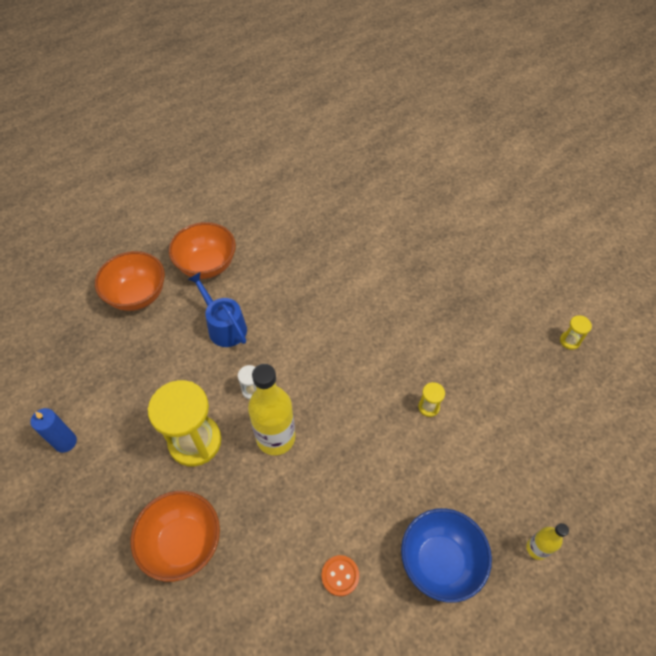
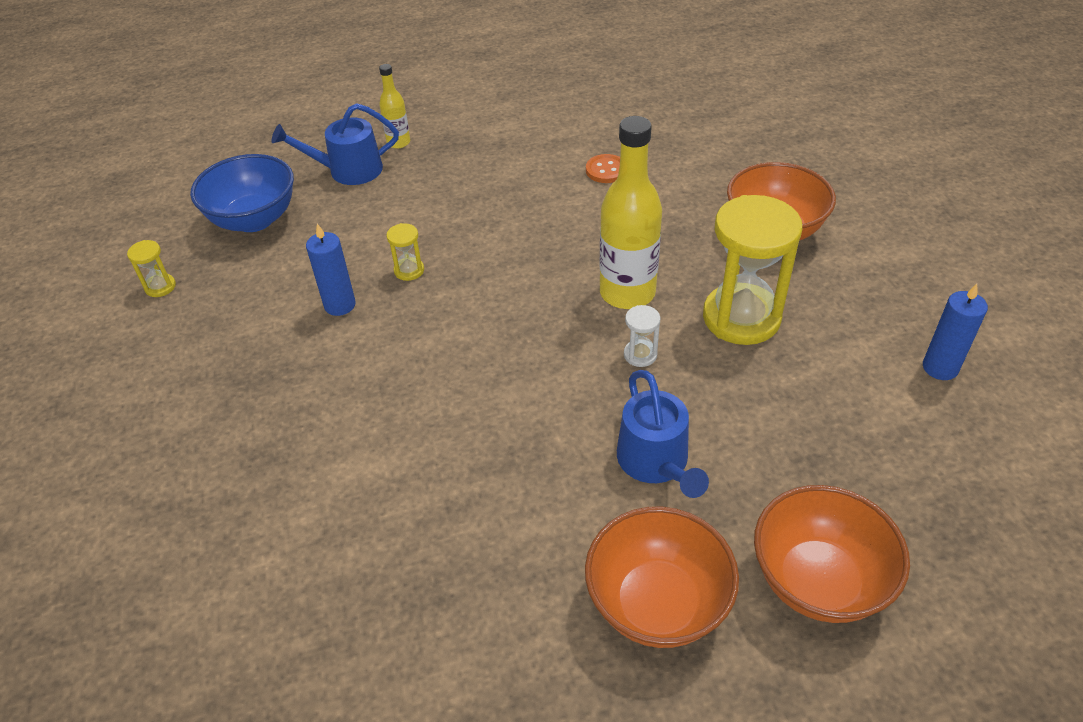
camera: 155 degrees left, 10 degrees down
blue bowl [401,508,492,603] -> blue bowl moved to [190,154,294,232]
none -> blue watering can [271,103,399,185]
none -> blue candle [306,224,356,316]

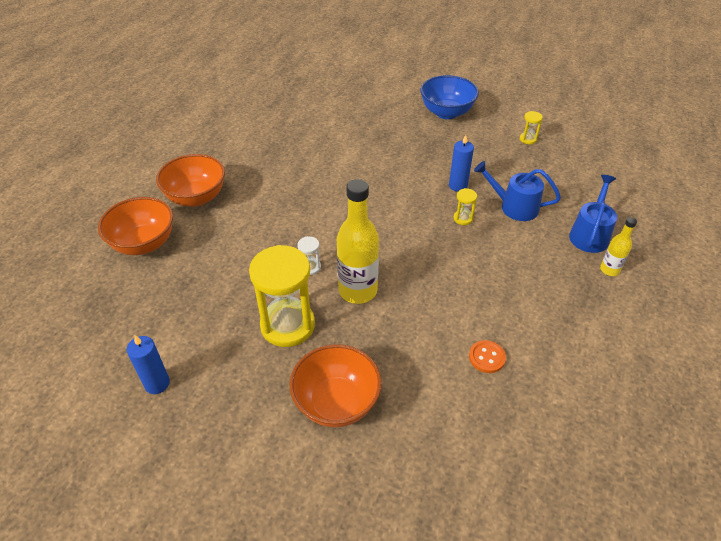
camera: 125 degrees right, 0 degrees up
blue bowl [190,154,294,232] -> blue bowl moved to [420,75,479,119]
blue watering can [617,370,709,498] -> blue watering can moved to [474,161,561,221]

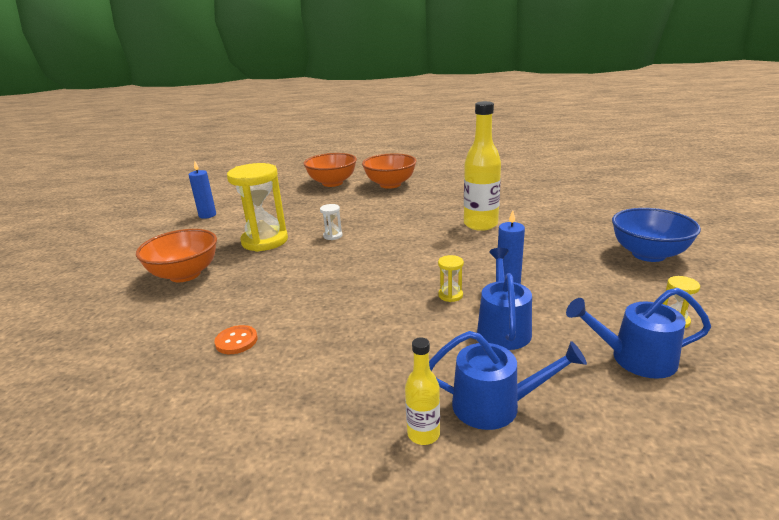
camera: 75 degrees right, 20 degrees down
yellow bottle [337,179,379,304] -> yellow bottle moved to [464,101,501,231]
none -> blue watering can [566,288,711,379]

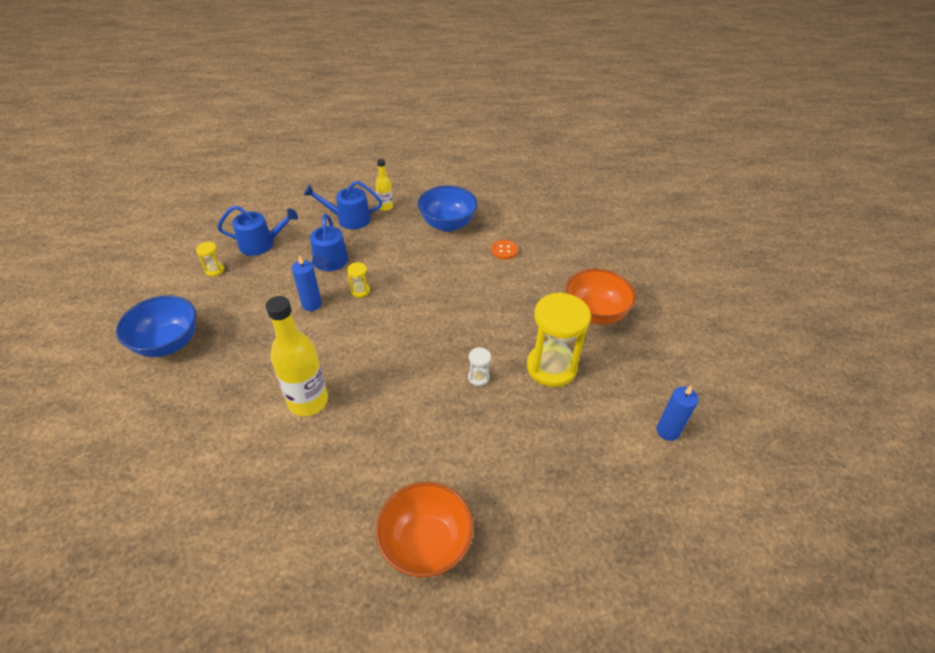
camera: 170 degrees right, 20 degrees up
orange bowl [303,153,357,187] -> none
none -> blue bowl [418,185,478,232]

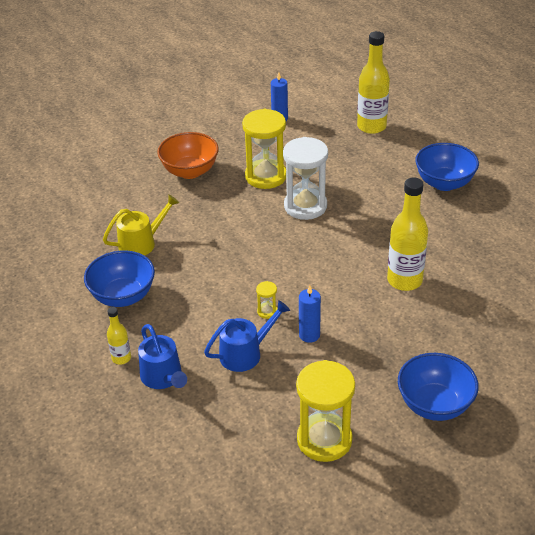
camera: 115 degrees left, 5 degrees down
yellow hourglass [196,242,225,276] -> yellow hourglass [296,360,355,462], size x2.38
blue watering can [217,206,298,256] -> none
orange bowl [376,482,474,578] -> blue bowl [415,143,479,191]
white hourglass [468,347,491,386] -> white hourglass [283,137,328,220], size x2.38
orange button [491,240,518,260] -> yellow watering can [103,194,179,256]
none -> yellow bottle [357,31,390,134]

